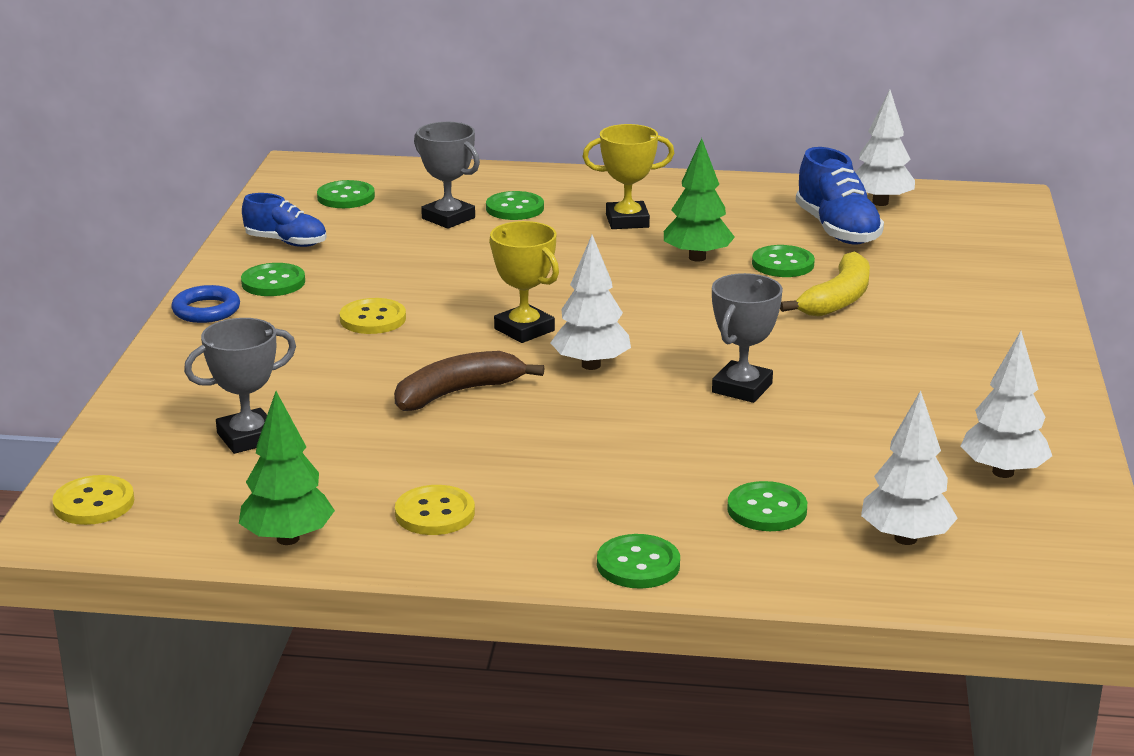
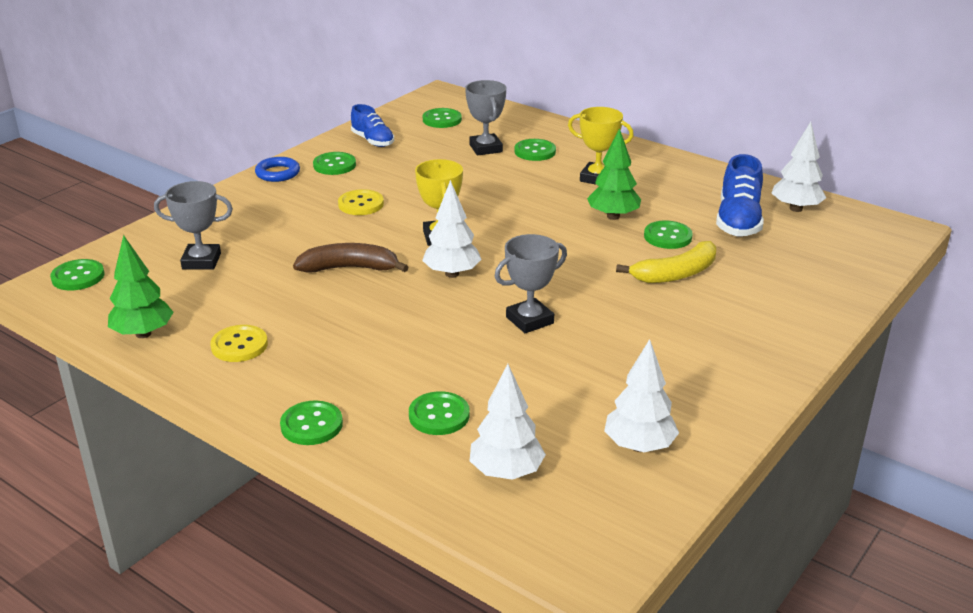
camera: 30 degrees right, 5 degrees up
yellow button [52,475,134,525] -> green button [50,259,105,290]

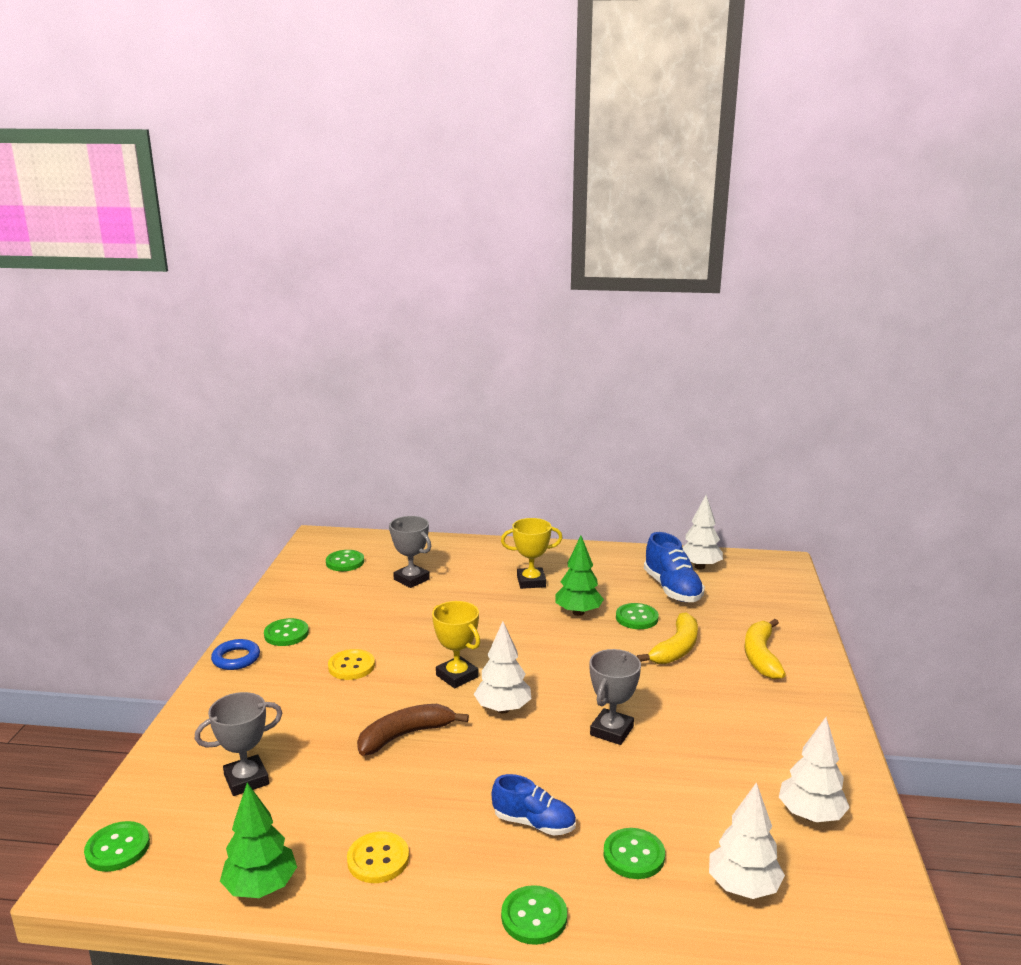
camera: 30 degrees left, 10 degrees down
blue shoe [351,104,394,147] -> blue shoe moved to [492,774,576,836]
green button [514,139,556,161] -> none
none -> yellow banana [744,619,786,679]

